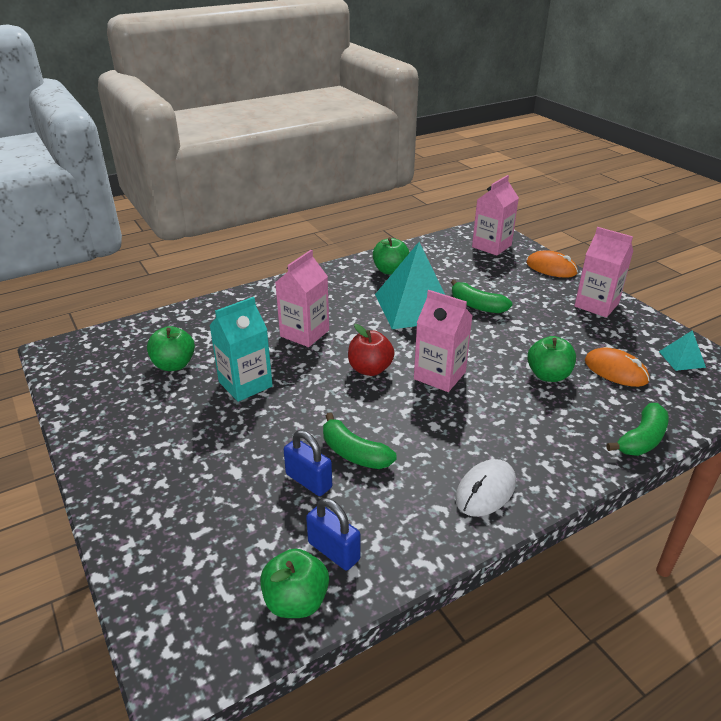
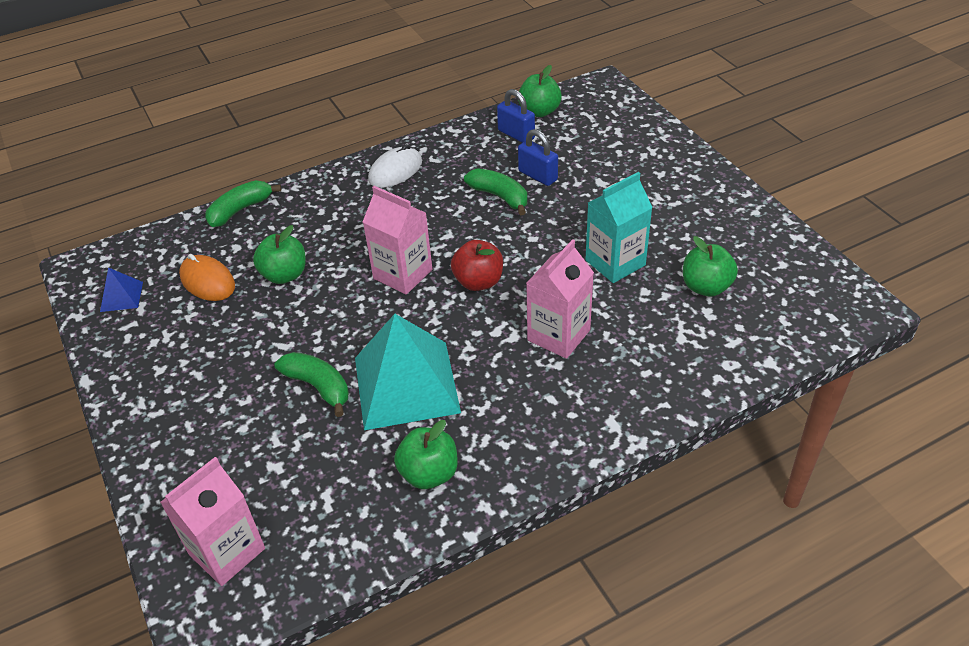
camera: 175 degrees left, 10 degrees up
orange mouse [526,250,578,278] -> none
pink carton [574,227,633,317] -> none
turquoise pyramid [659,330,706,371] -> blue pyramid [100,268,143,312]

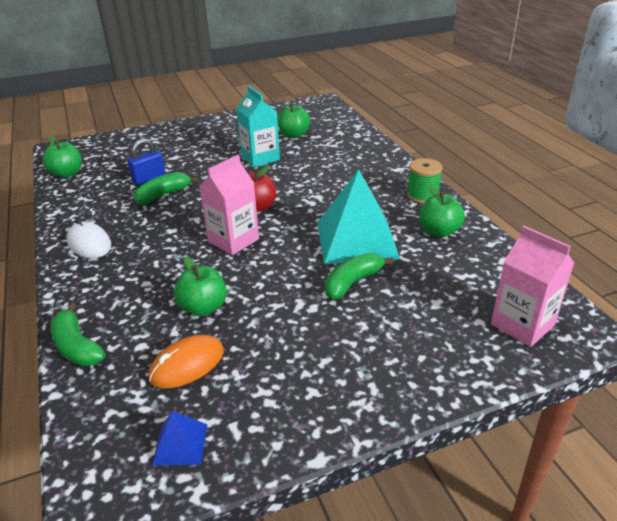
camera: 85 degrees left, 10 degrees down
blue padlock [497,89,535,143] -> none
pink carton [526,239,594,359] -> none
none -> green spool [407,158,442,204]

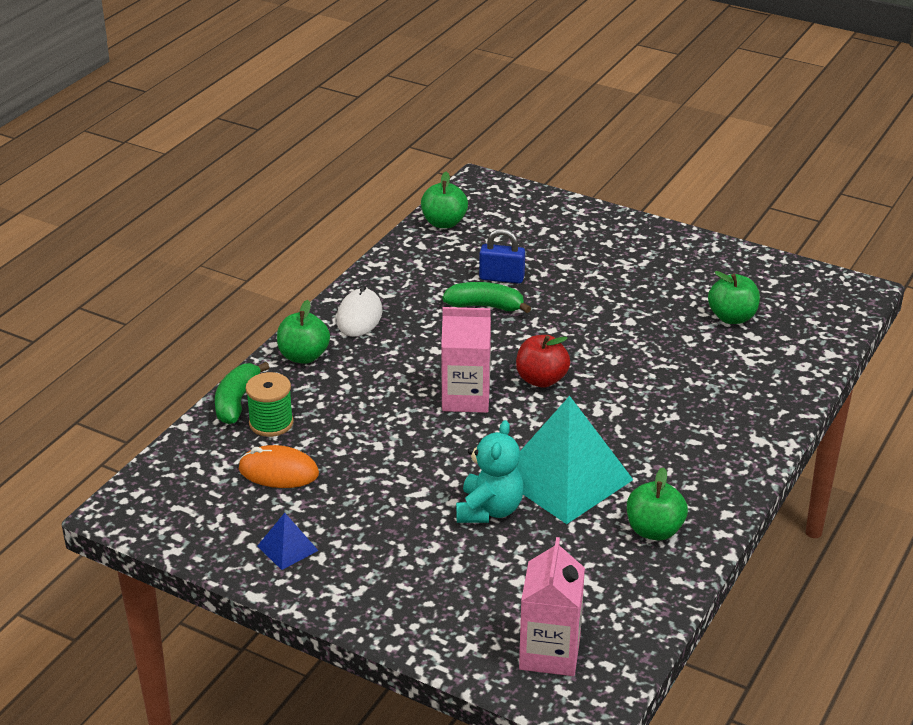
camera: 50 degrees right, 0 degrees up
blue pyramid [152,411,207,465] -> blue pyramid moved to [257,513,319,570]
green apple [174,256,227,316] -> green apple moved to [277,300,330,364]
turquoise carton [236,86,280,167] -> none
green banana [325,253,394,299] -> turquoise teddy bear [456,420,524,523]
green spool [407,158,442,204] -> green spool moved to [246,372,294,437]

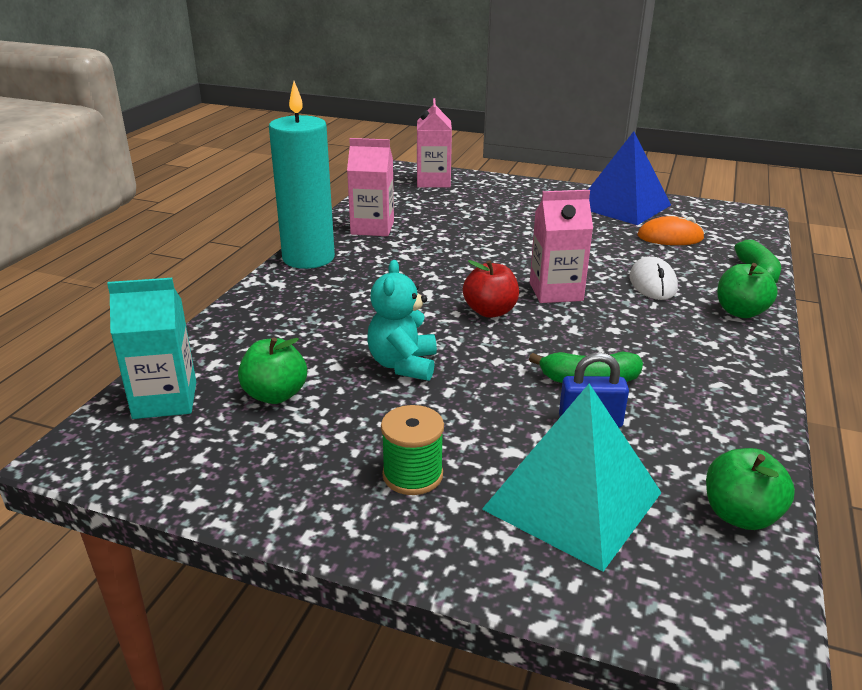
camera: 170 degrees right, 5 degrees down
green spool [246,372,294,437] -> green spool moved to [381,405,444,495]
blue pyramid [257,513,319,570] -> blue pyramid [588,131,671,225], size x2.29
white mouse [336,285,382,337] -> white mouse moved to [629,256,678,300]
turquoise teddy bear [456,420,524,523] -> turquoise teddy bear moved to [367,260,437,381]
turquoise pyramid [516,396,633,524] -> turquoise pyramid moved to [482,383,662,572]
green apple [627,467,688,540] -> pink carton [347,138,394,236]
none -> turquoise carton [107,278,196,419]
none -> turquoise candle [269,81,335,269]

